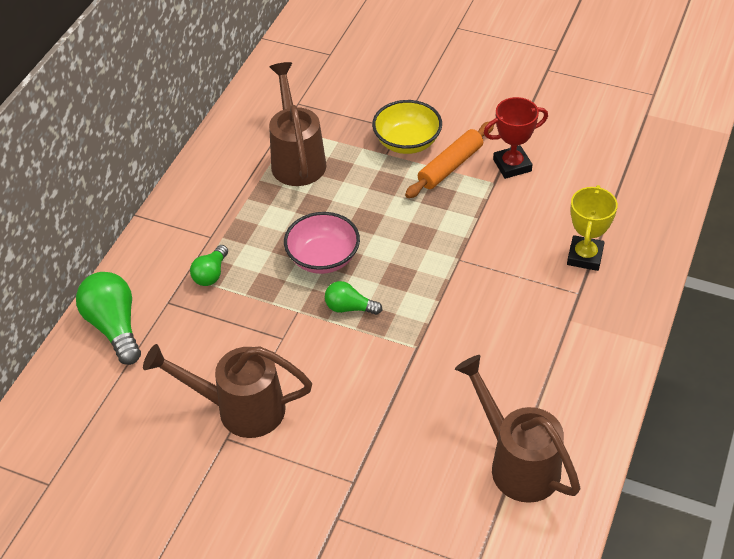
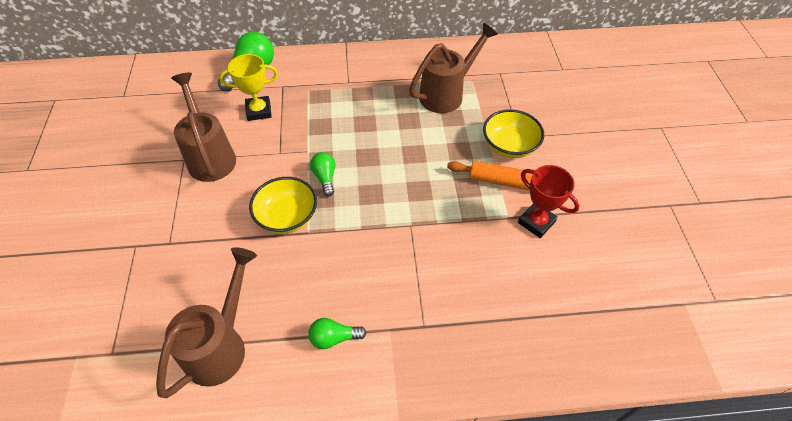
camera: 60 degrees right, 5 degrees up
green light bulb [190,245,228,286] -> green light bulb moved to [308,318,367,349]
pink bowl [284,212,360,274] -> none
yellow trophy [567,185,618,271] -> yellow trophy moved to [219,54,278,121]
none -> yellow bowl [249,177,317,234]

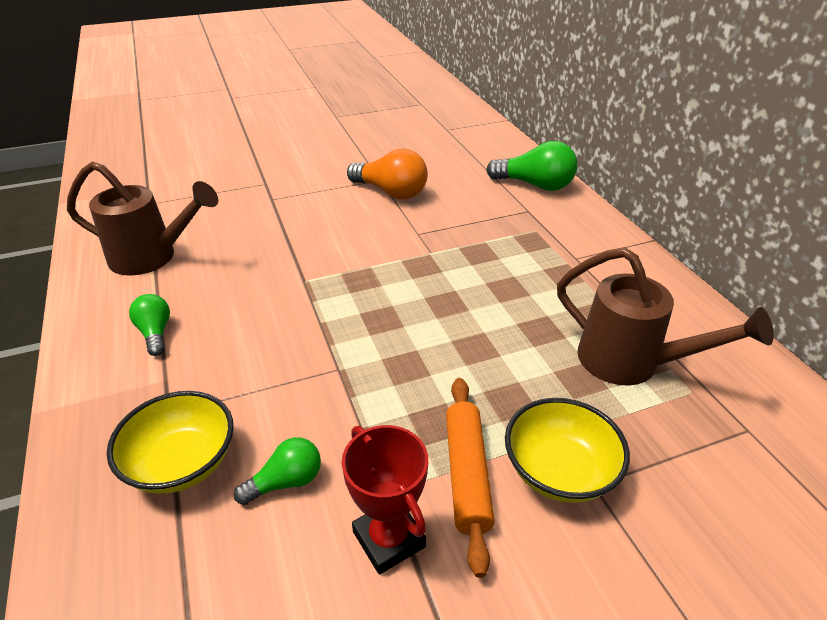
camera: 75 degrees right, 15 degrees down
brown watering can [171,73,236,182] -> orange light bulb [347,149,428,199]
yellow trophy [219,54,278,121] -> none
yellow bowl [249,177,317,234] -> yellow bowl moved to [107,391,234,494]
green light bulb [310,152,335,196] -> green light bulb moved to [234,437,321,505]
red trophy [518,165,580,238] -> red trophy turned 60 degrees counterclockwise [342,425,428,575]

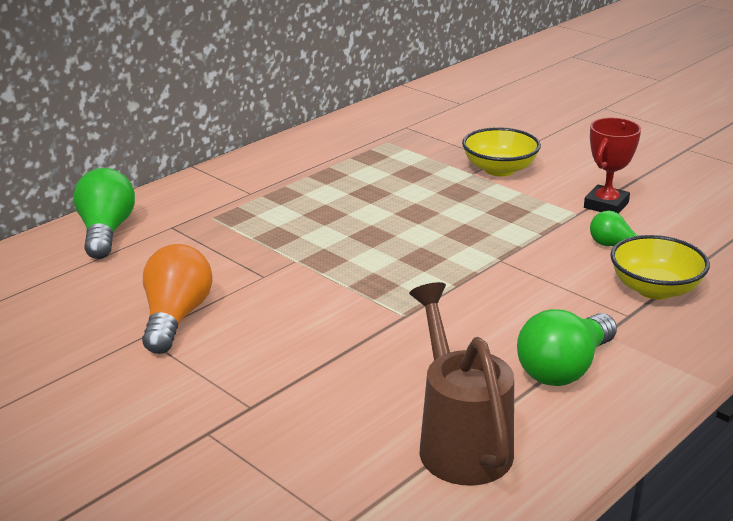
camera: 115 degrees left, 10 degrees down
green light bulb [129,294,170,356] -> green light bulb [517,309,617,386], size x1.74
orange rolling pin [446,378,495,578] -> none
brown watering can [557,247,774,386] -> none

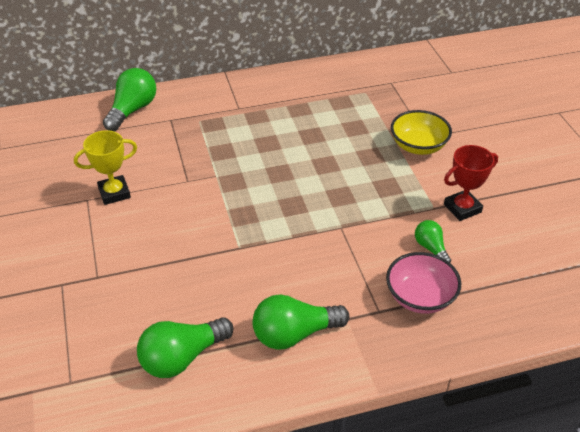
camera: 30 degrees right, 15 degrees up
orange light bulb [142,244,212,354] -> yellow trophy [74,130,137,205]
brown watering can [409,282,514,486] -> green light bulb [137,317,234,378]
yellow bowl [610,235,710,299] -> pink bowl [386,252,461,314]

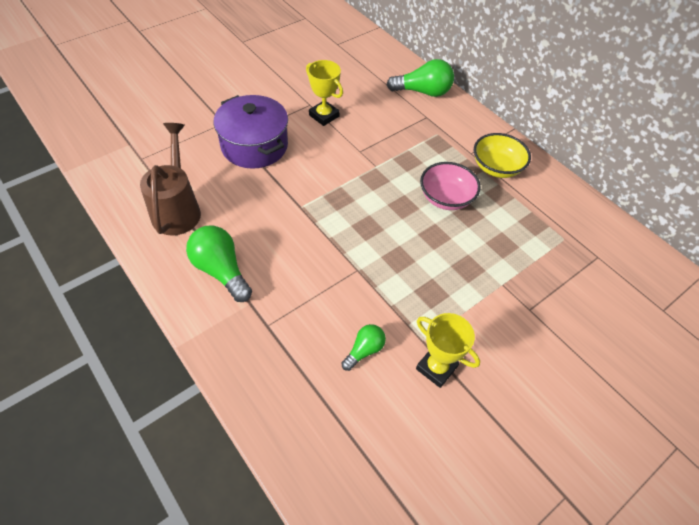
camera: 65 degrees right, 10 degrees up
green light bulb [137,317,234,378] -> brown watering can [140,123,201,236]
pink bowl [386,252,461,314] -> pink bowl moved to [420,162,481,210]
yellow bowl [391,110,452,155] -> yellow bowl moved to [474,133,531,178]
red trophy [444,145,498,221] -> yellow trophy [416,313,480,388]
none -> purple pot [214,95,288,169]

